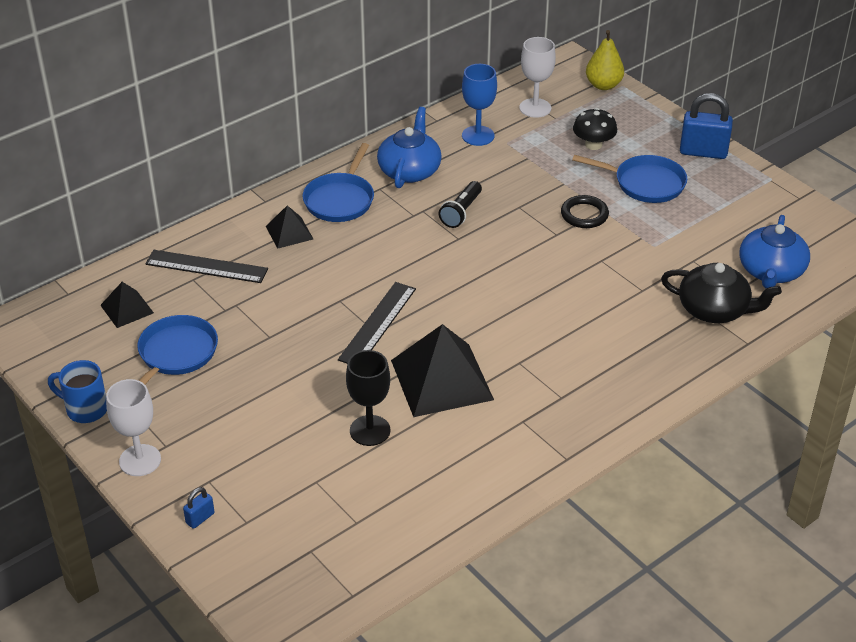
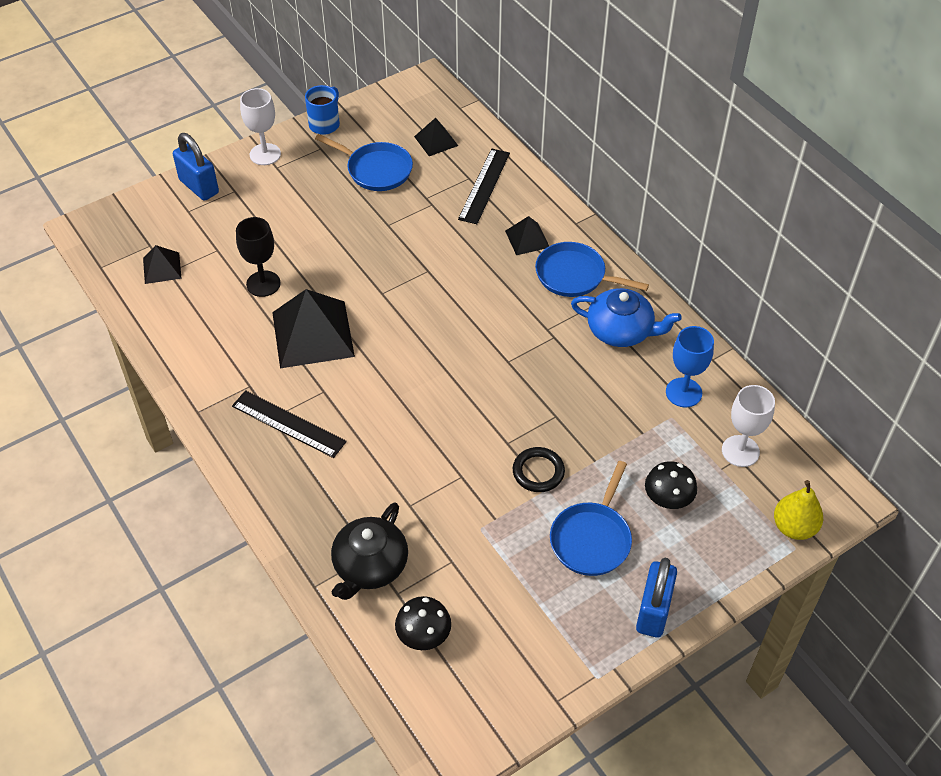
camera: 95 degrees right, 10 degrees up
blue padlock [183,487,215,529] -> blue padlock [173,133,219,201], size x2.08
black ruler [338,282,416,363] -> black ruler moved to [232,390,347,458]
black flashlight [439,181,482,228] -> none
blue teapot [739,215,810,289] -> black mushroom [395,596,451,650]
none -> black pyramid [143,245,182,284]

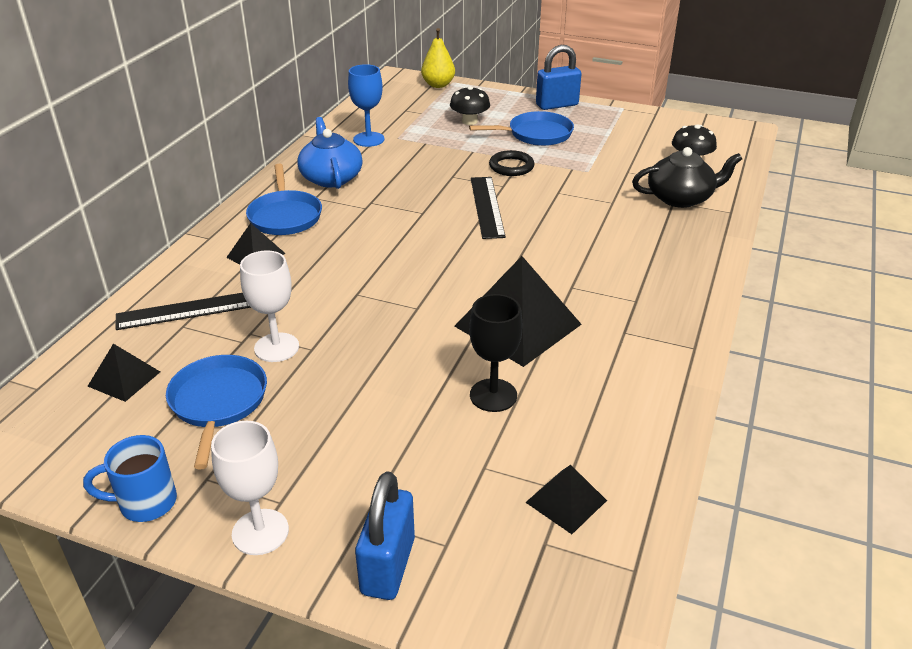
camera: 125 degrees left, 15 degrees down
black ruler [232,390,347,458] -> black ruler moved to [471,177,506,239]
white goblet [722,385,775,467] -> white goblet moved to [240,251,299,362]

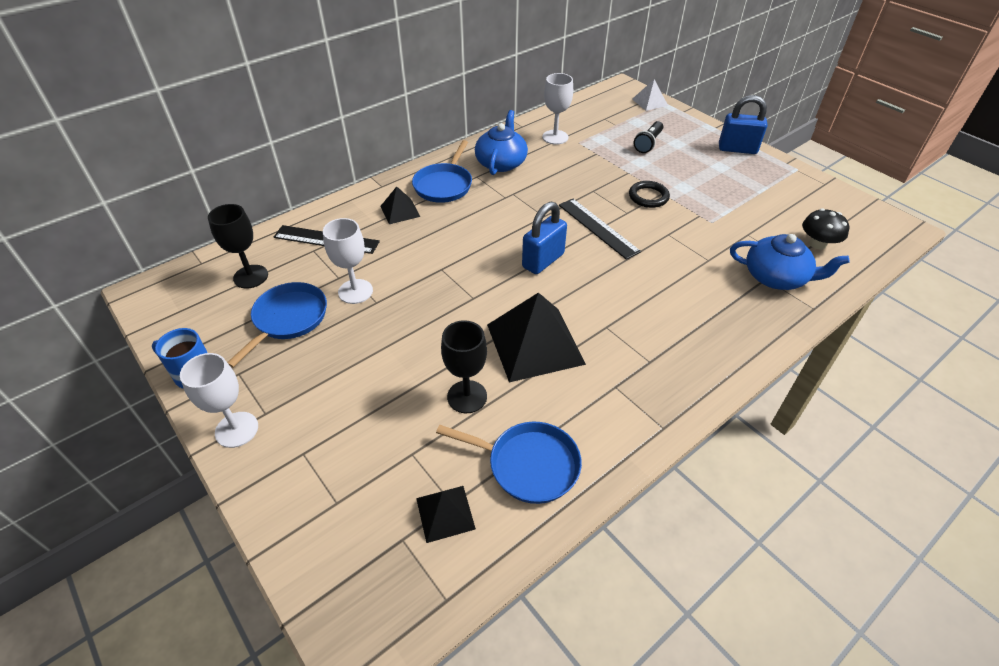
camera: 30 degrees right, 10 degrees up
black pyramid [88,344,160,402] -> black goblet [208,204,268,288]
blue goblet [348,64,385,147] -> white goblet [542,73,573,145]
blue padlock [355,471,415,600] -> blue padlock moved to [522,202,567,274]
yellow pear [421,28,455,88] -> white pyramid [632,79,668,111]
black mushroom [450,86,490,125] -> black flashlight [634,121,664,153]
blue pan [469,111,574,146] -> blue pan moved to [436,422,582,504]
black ruler [471,177,506,239] -> black ruler turned 60 degrees counterclockwise [559,199,641,260]
black teapot [632,147,742,208] -> blue teapot [730,234,850,290]

